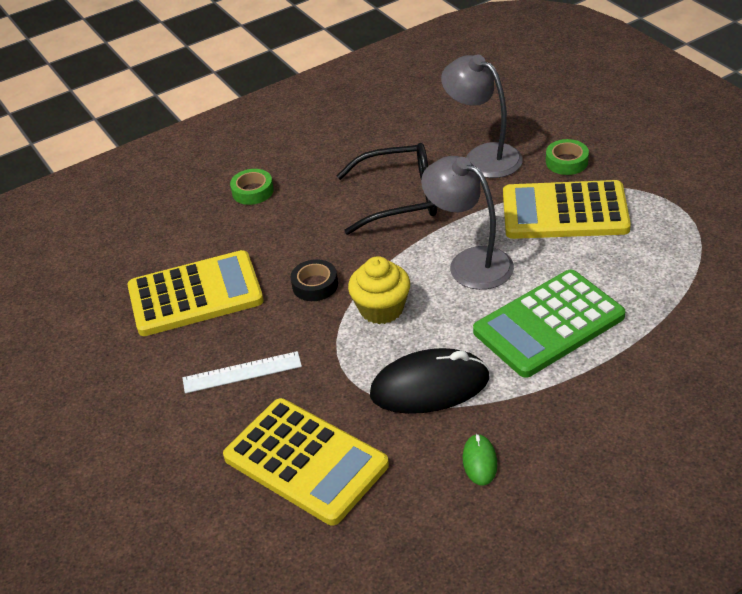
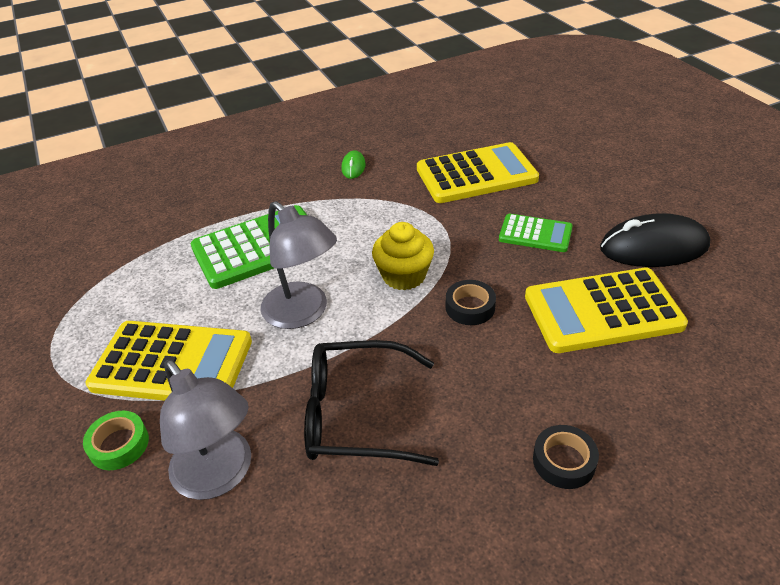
camera: 175 degrees left, 0 degrees up
white ruler [183,351,302,394] -> green calculator [499,214,573,252]
yellow calculator [223,398,389,525] -> yellow calculator turned 120 degrees clockwise [417,142,539,203]
green tape [230,169,274,205] -> black tape [533,425,599,489]
black mouse [370,348,489,414] -> black mouse moved to [600,213,710,267]

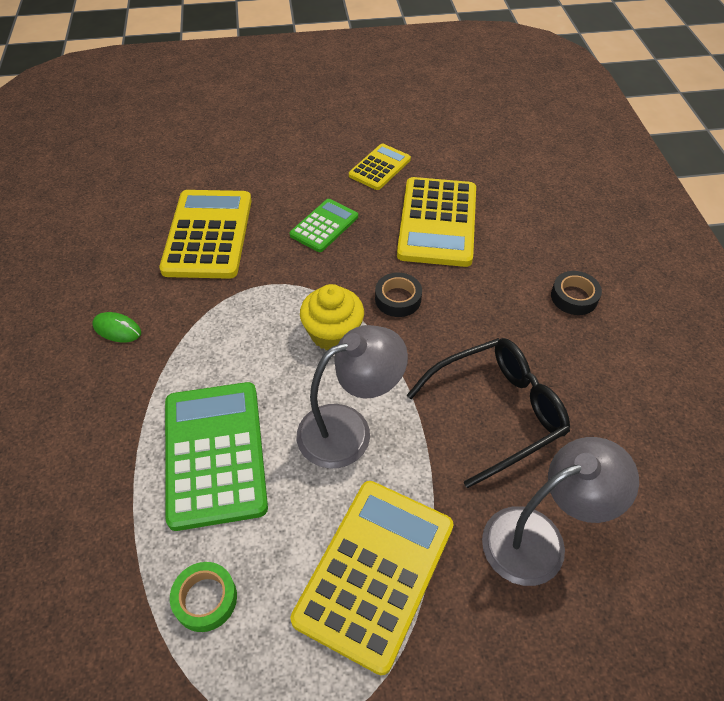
camera: 75 degrees left, 10 degrees up
green tape [83,411,149,470] -> green tape moved to [170,562,237,632]
black glasses [304,340,439,466] -> black glasses turned 135 degrees counterclockwise [407,338,570,488]
black mouse [600,213,710,267] -> yellow calculator [349,144,411,190]

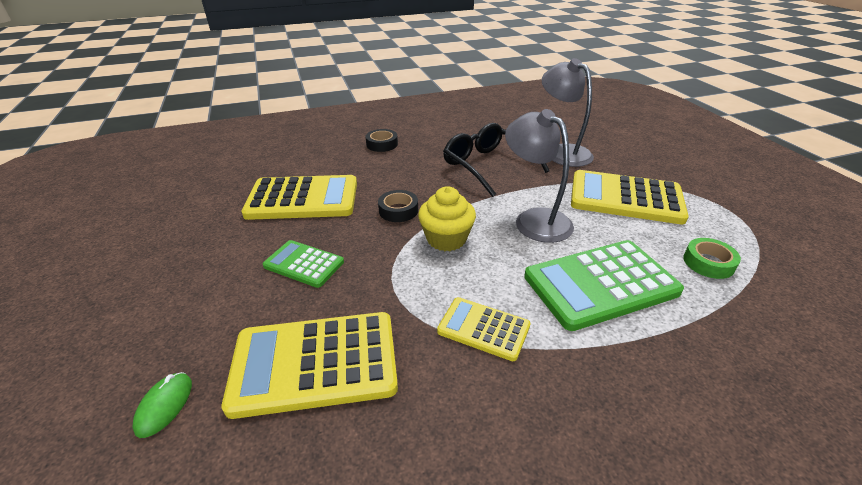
camera: 100 degrees left, 15 degrees down
green mouse [92,312,141,342] -> green mouse moved to [132,372,192,438]
yellow calculator [349,144,411,190] -> yellow calculator moved to [437,297,530,361]

